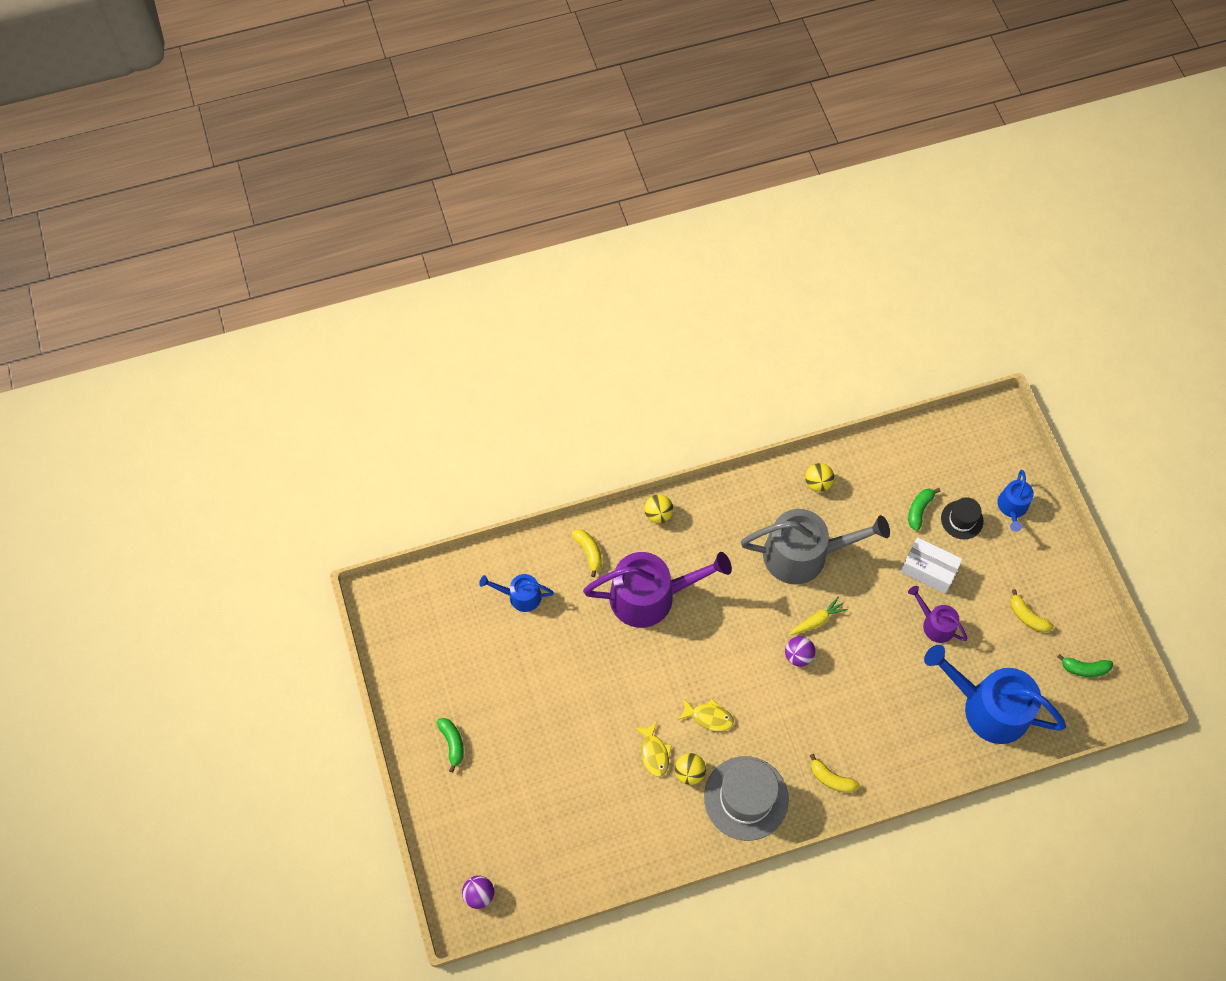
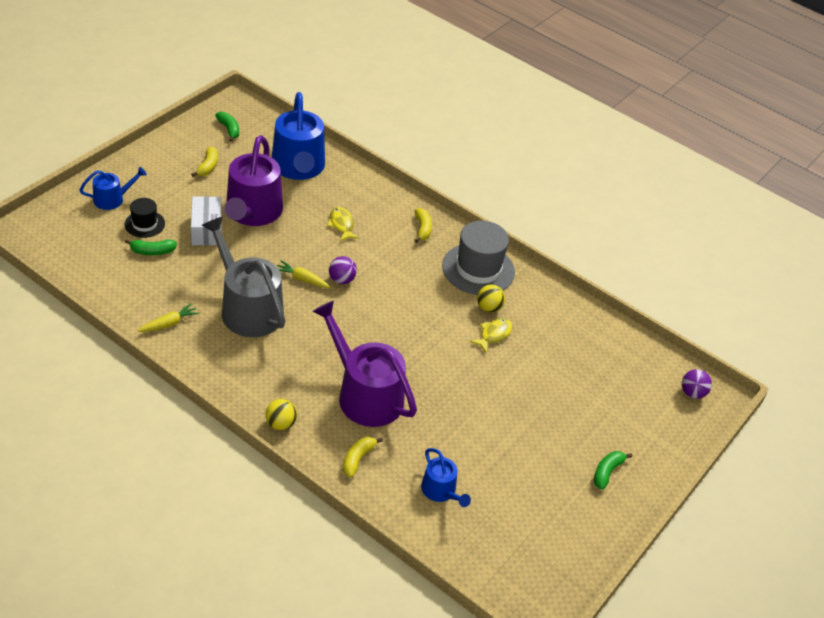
camera: 130 degrees left, 20 degrees down
yellow fish [678,699,734,731] -> yellow fish moved to [327,207,359,241]
yellow ball [805,463,834,492] -> yellow carrot [138,303,200,332]
purple watering can [908,586,968,643] -> purple watering can [225,135,283,226], size x1.98

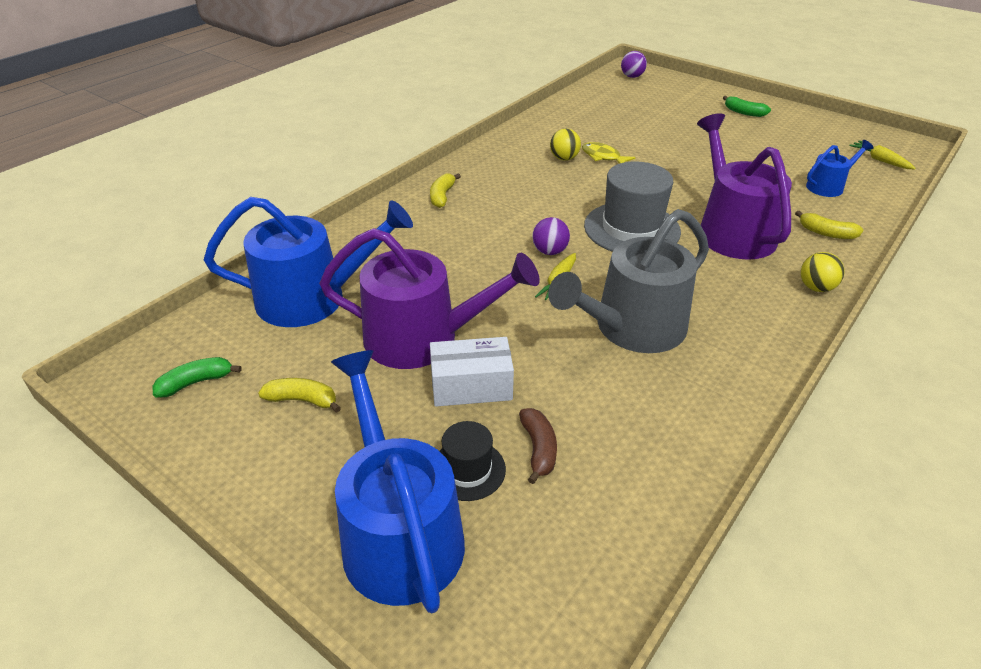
camera: 85 degrees left, 5 degrees down
blue watering can [79,167,147,210] -> blue watering can [331,350,465,613], size x1.98
green banana [125,239,177,255] -> brown banana [519,408,557,484]
yellow carrot [138,303,200,332] -> yellow carrot moved to [849,140,916,169]
purple watering can [312,300,417,427] -> purple watering can turned 120 degrees clockwise [697,113,792,260]
yellow fish [327,207,359,241] -> none
yellow banana [415,208,432,243] -> yellow banana turned 75 degrees counterclockwise [430,173,461,208]
grey hat [442,221,515,295] -> grey hat moved to [584,162,681,252]

